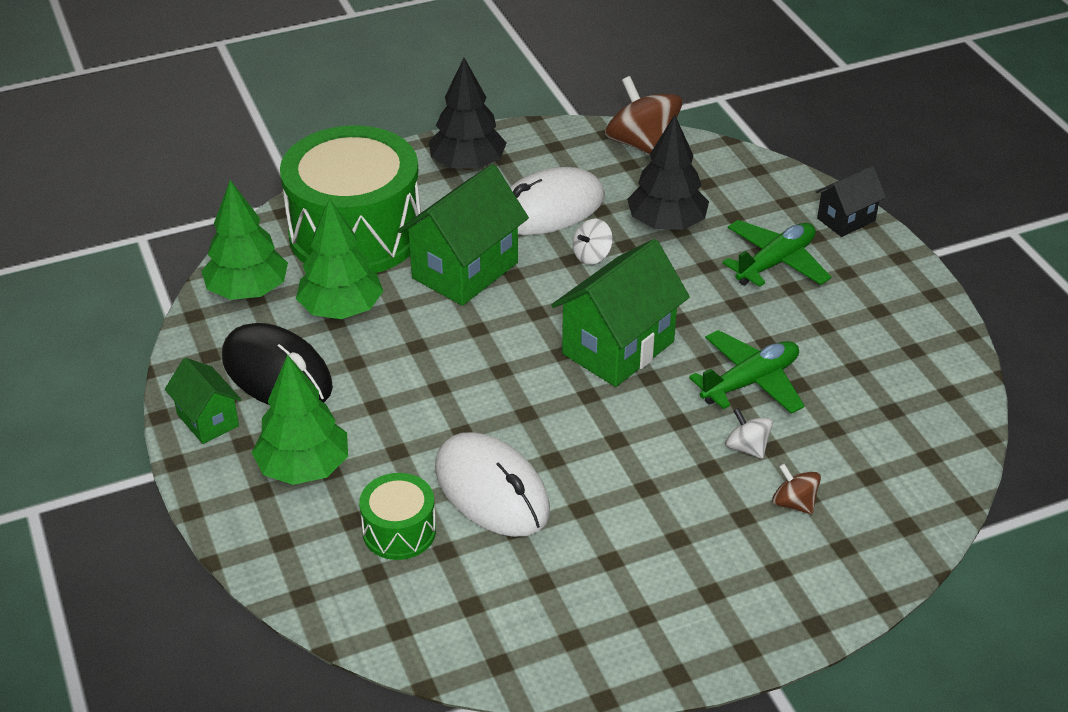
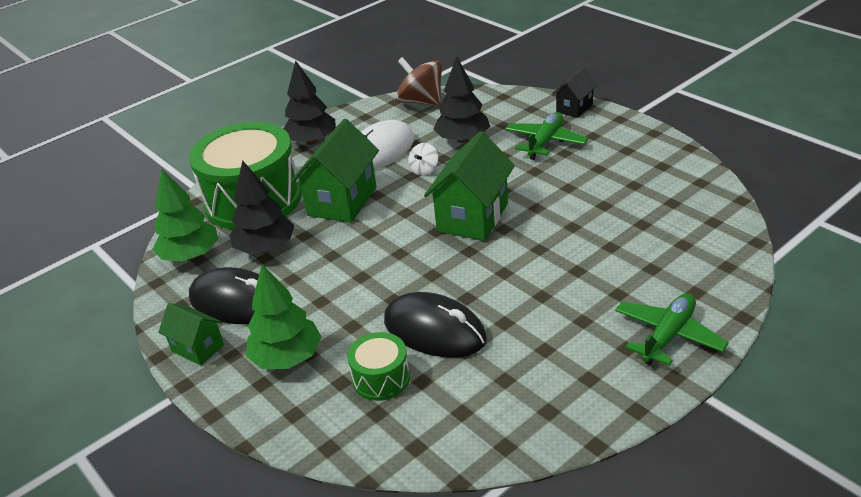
camera: 15 degrees left, 5 degrees down
green tree [296,198,383,319] -> black tree [230,160,294,254]
white mouse [435,432,550,537] -> black mouse [384,292,487,358]
green plane [689,330,805,414] -> green plane moved to [615,293,729,366]
white spinning top [725,408,773,459] -> none
brown spinning top [772,464,821,514] -> none

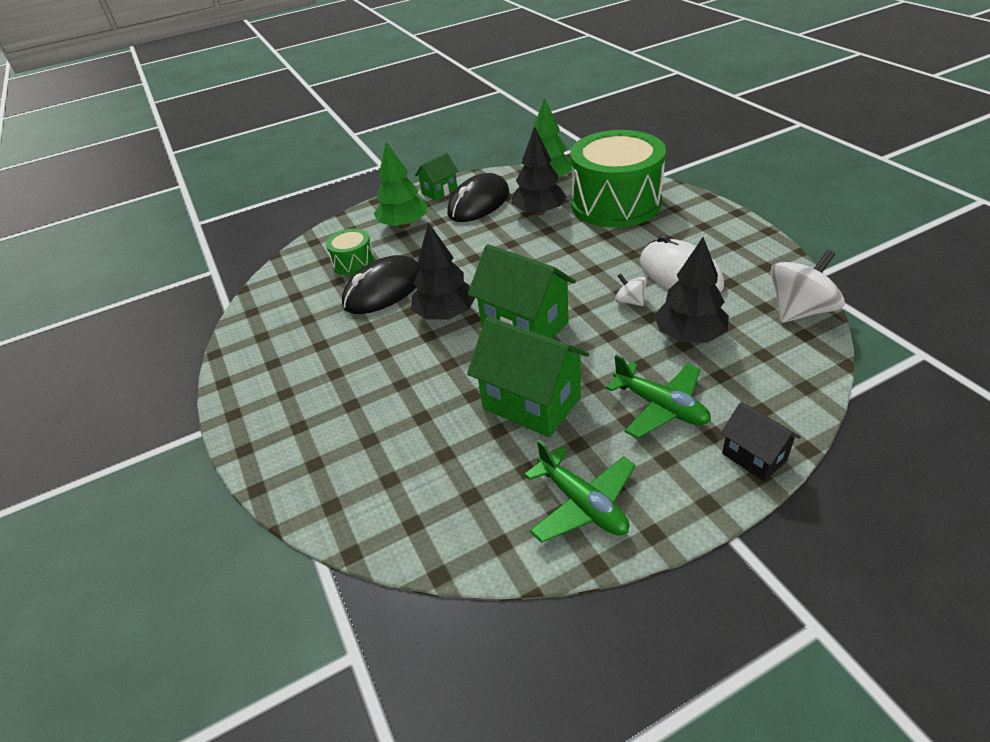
camera: 105 degrees right, 5 degrees up
black tree [283,60,336,145] -> black tree moved to [411,222,475,319]
green house [291,119,379,223] -> green house moved to [467,317,589,437]
brown spinning top [397,57,442,106] -> white spinning top [771,250,845,323]
green plane [615,293,729,366] -> green plane moved to [524,439,636,543]

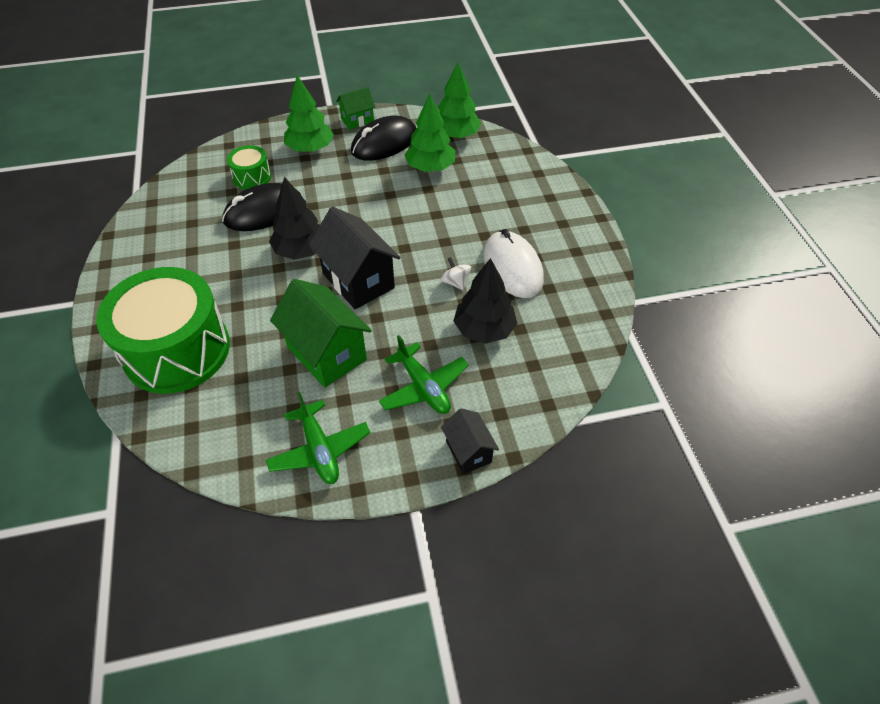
camera: 10 degrees right, 10 degrees up
green house [468,244,576,339] -> black house [309,207,401,309]
black tree [511,126,567,216] -> green tree [405,93,455,172]
green drum [570,130,666,228] -> green drum moved to [96,267,230,394]
white spinning top [771,250,845,323] -> none

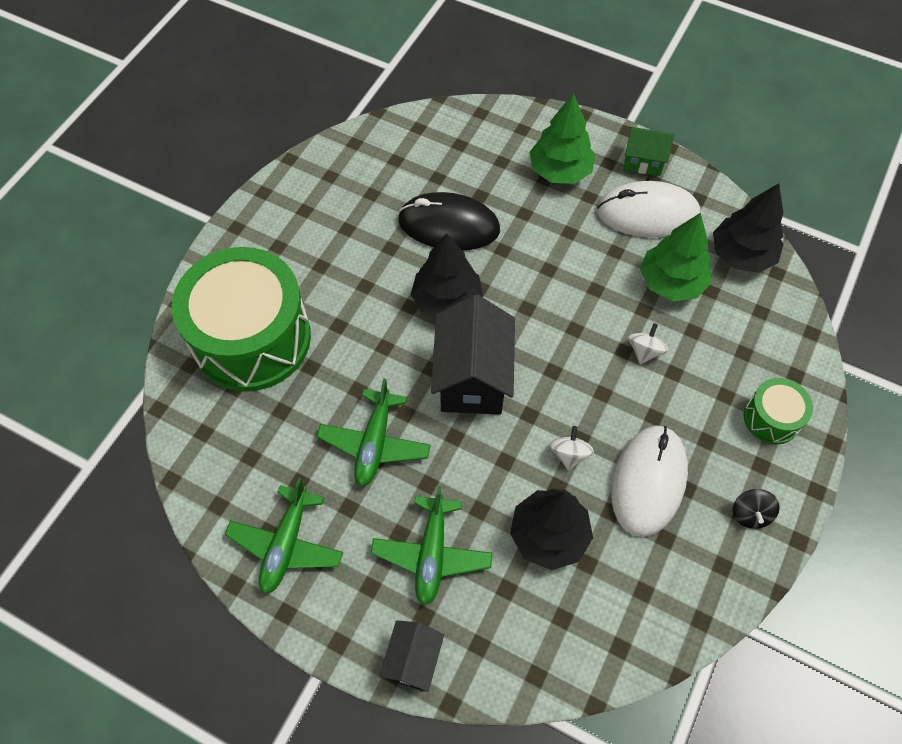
camera: 40 degrees right, 10 degrees up
green drum [227,145,271,189] -> green drum moved to [743,378,813,444]
green house [270,279,372,388] -> green plane [316,378,431,487]
black mouse [351,116,417,160] -> white mouse [597,181,700,238]
green tree [438,62,482,139] -> black tree [713,183,783,273]
none -> white spinning top [628,323,668,364]
none -> black spinning top [732,489,780,529]

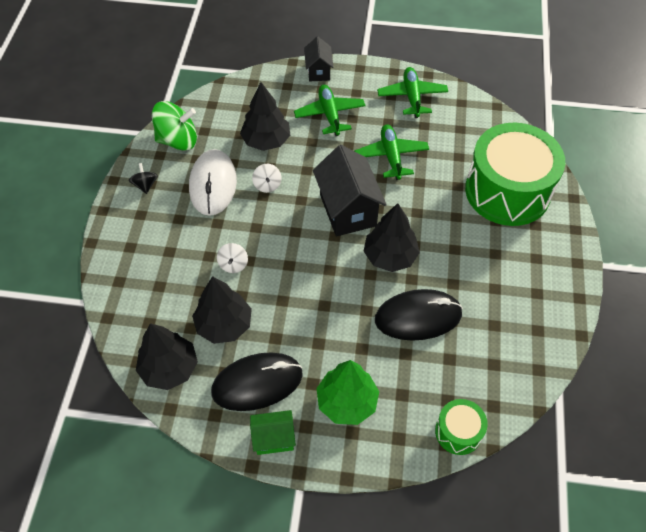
camera: 160 degrees right, 5 degrees down
white mouse [597,181,700,238] -> black mouse [211,353,303,411]
green tree [640,213,712,301] -> black tree [192,276,252,344]
green drum [743,378,813,444] -> green drum moved to [435,399,488,455]
none -> green spinning top [152,101,197,151]

